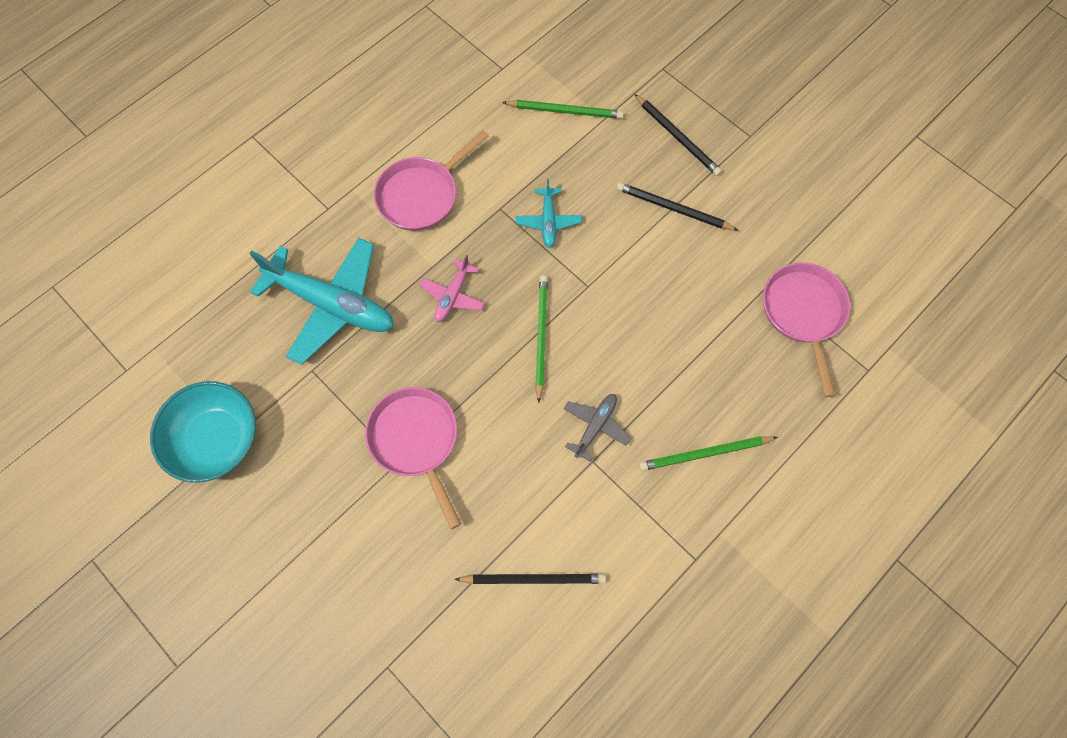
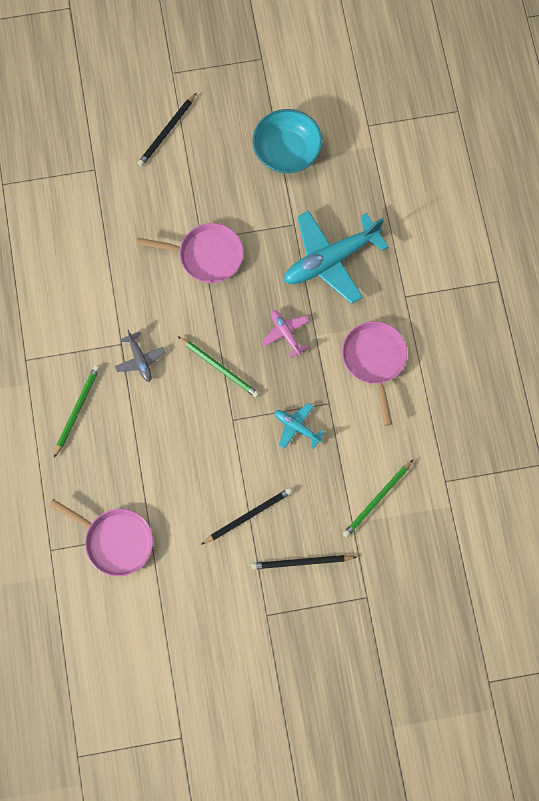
camera: 125 degrees right, 5 degrees up
black pencil [454,574,606,584] -> black pencil moved to [138,93,196,167]

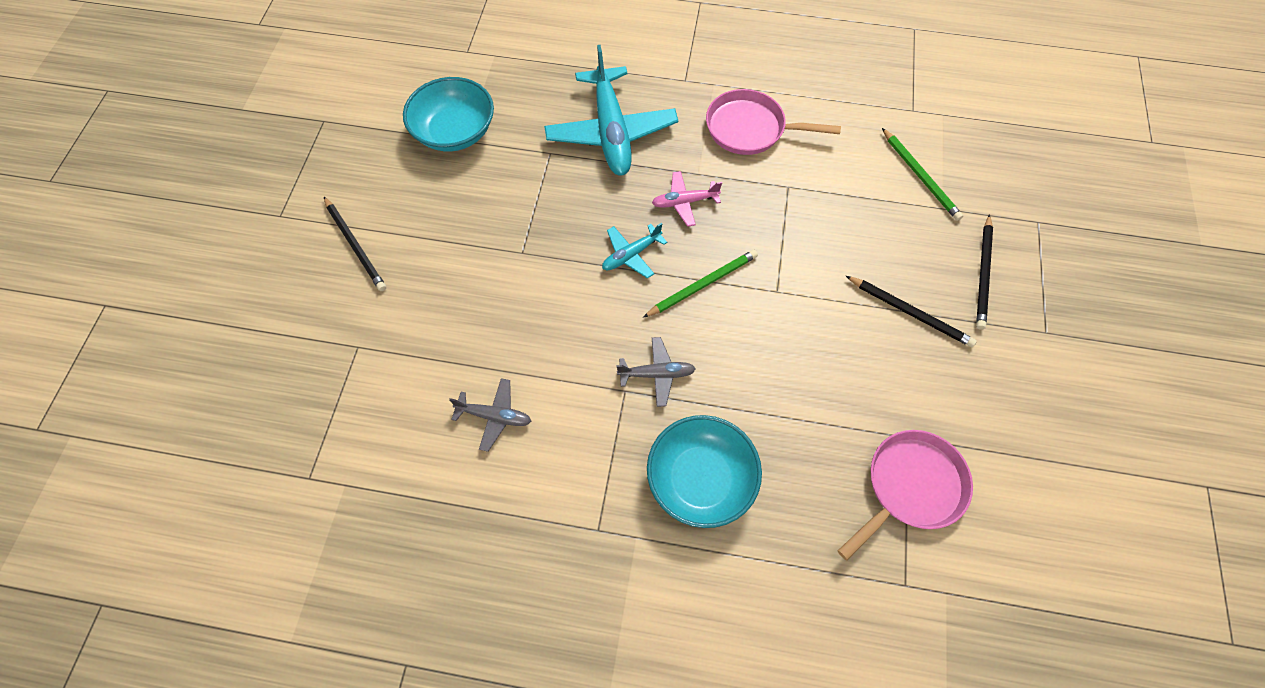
camera: 70 degrees left, 10 degrees down
green pencil [54,365,100,458] -> turquoise bowl [647,415,762,528]
pink pan [137,223,243,283] -> none
black pencil [201,488,292,545] -> black pencil turned 135 degrees clockwise [846,276,977,347]
turquoise plane [275,403,325,449] -> turquoise plane moved to [602,223,667,279]
none -> grey plane [449,378,531,452]

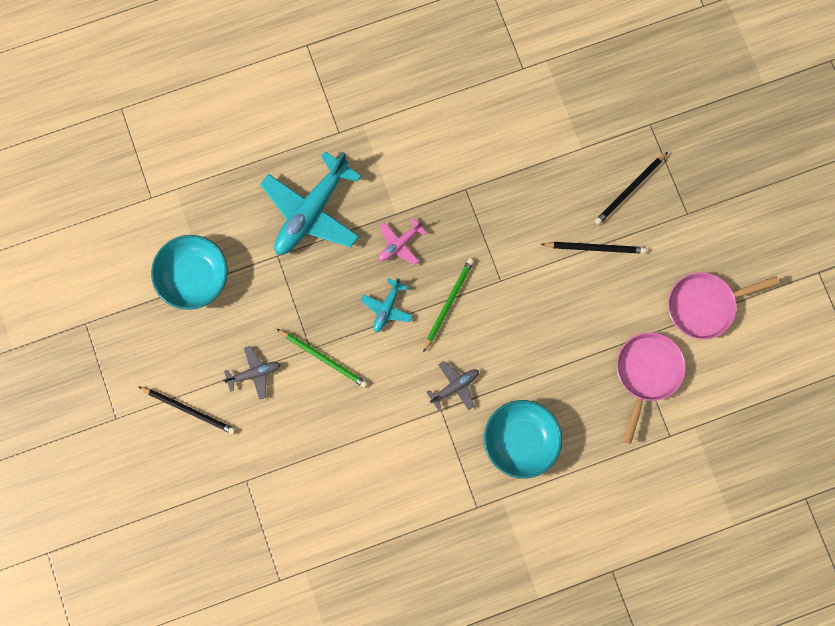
camera: 30 degrees left, 15 degrees up
grey plane [449,378,531,452] -> grey plane moved to [223,346,281,400]
turquoise plane [544,45,678,176] -> turquoise plane turned 75 degrees clockwise [260,151,361,255]
pink pan [706,89,841,155] -> pink pan moved to [668,272,779,340]
green pencil [882,128,963,221] -> green pencil moved to [277,329,368,388]
black pencil [976,214,993,330] -> black pencil turned 60 degrees clockwise [595,152,668,225]

